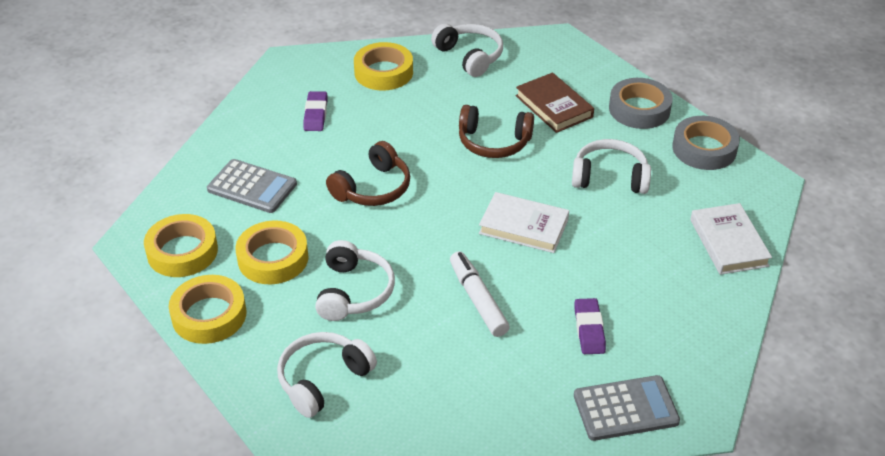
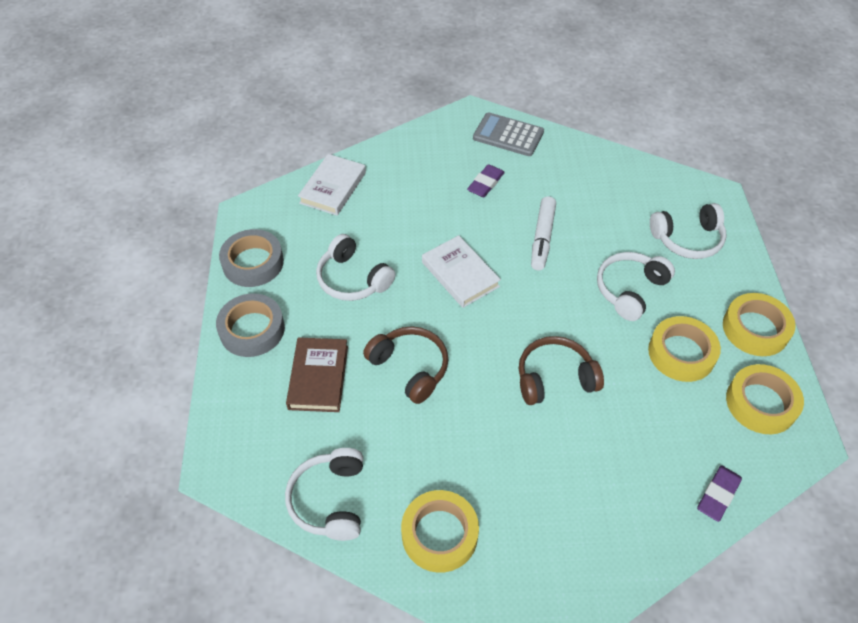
camera: 145 degrees left, 10 degrees up
grey calculator [207,159,297,213] -> none
purple eraser [303,91,327,131] -> purple eraser moved to [697,465,742,522]

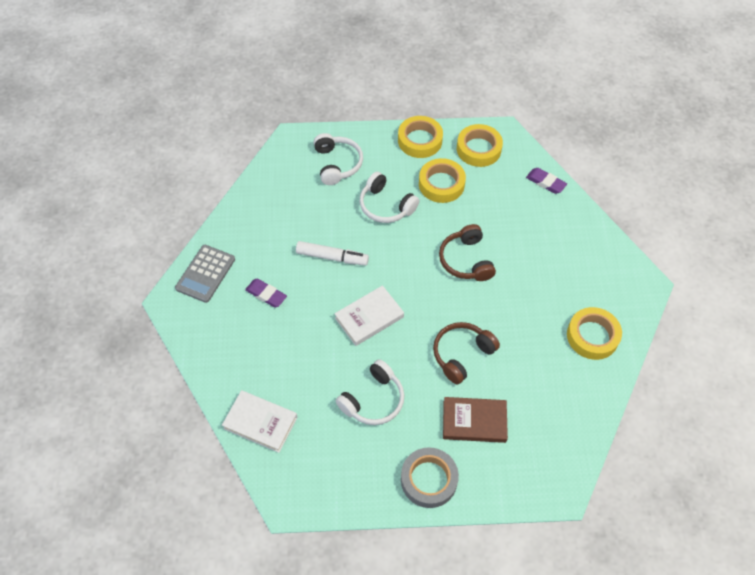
camera: 90 degrees left, 5 degrees up
grey tape [219,229,284,287] -> none
white headphones [285,448,363,541] -> none

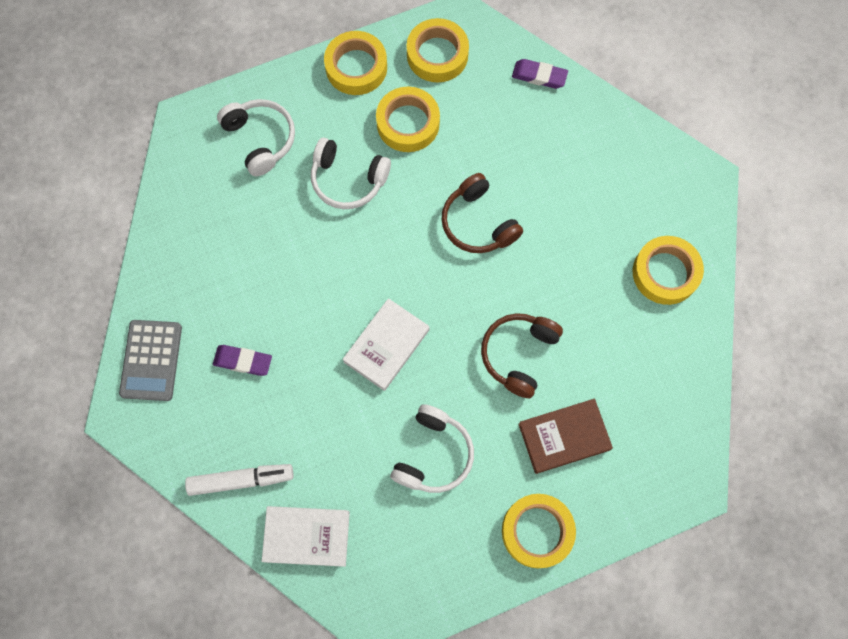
camera: 20 degrees left, 15 degrees up
white marker [296,241,369,265] -> white marker moved to [185,464,294,496]
grey tape [401,447,459,508] -> yellow tape [502,494,576,568]

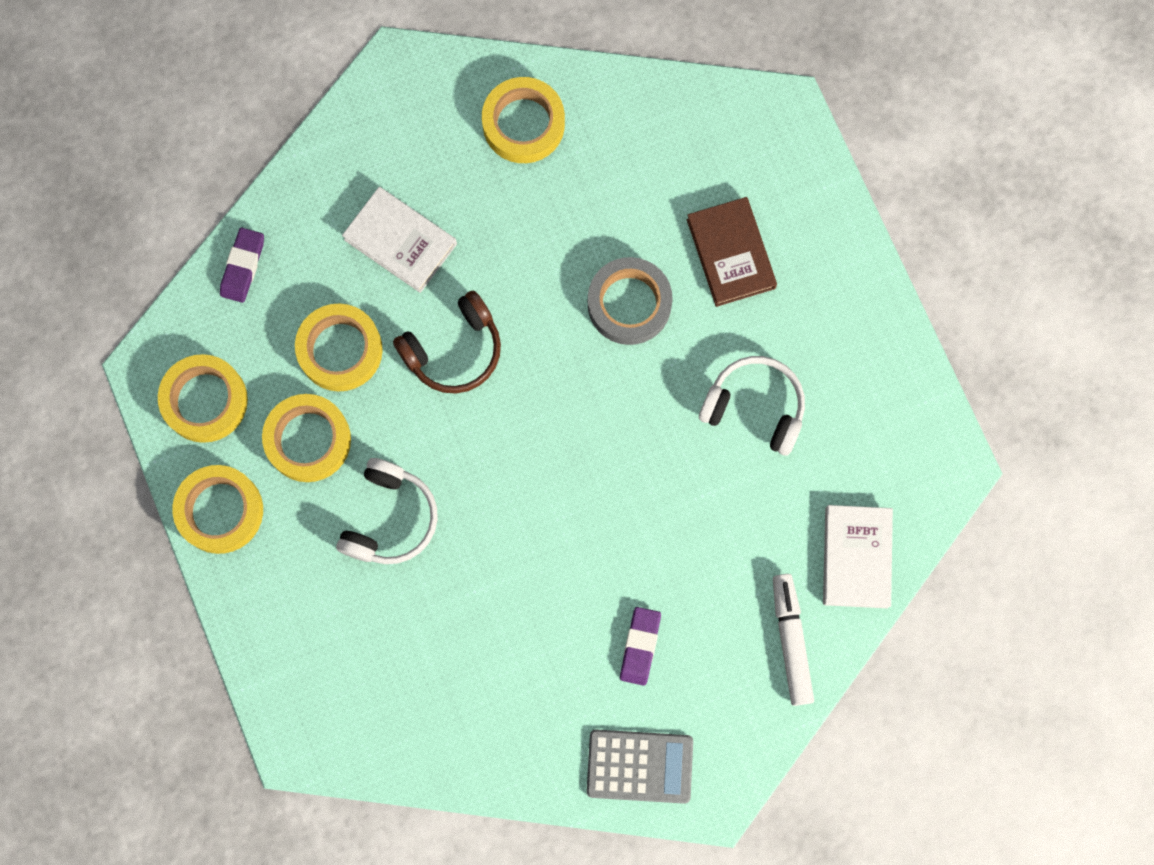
camera: 90 degrees left, 5 degrees up
white headphones [217,99,295,176] -> none
white book [342,298,429,391] -> white book moved to [342,187,457,293]
brown headphones [481,313,563,398] -> grey tape [588,257,673,345]
yellow tape [502,494,576,568] -> yellow tape moved to [295,304,383,391]

